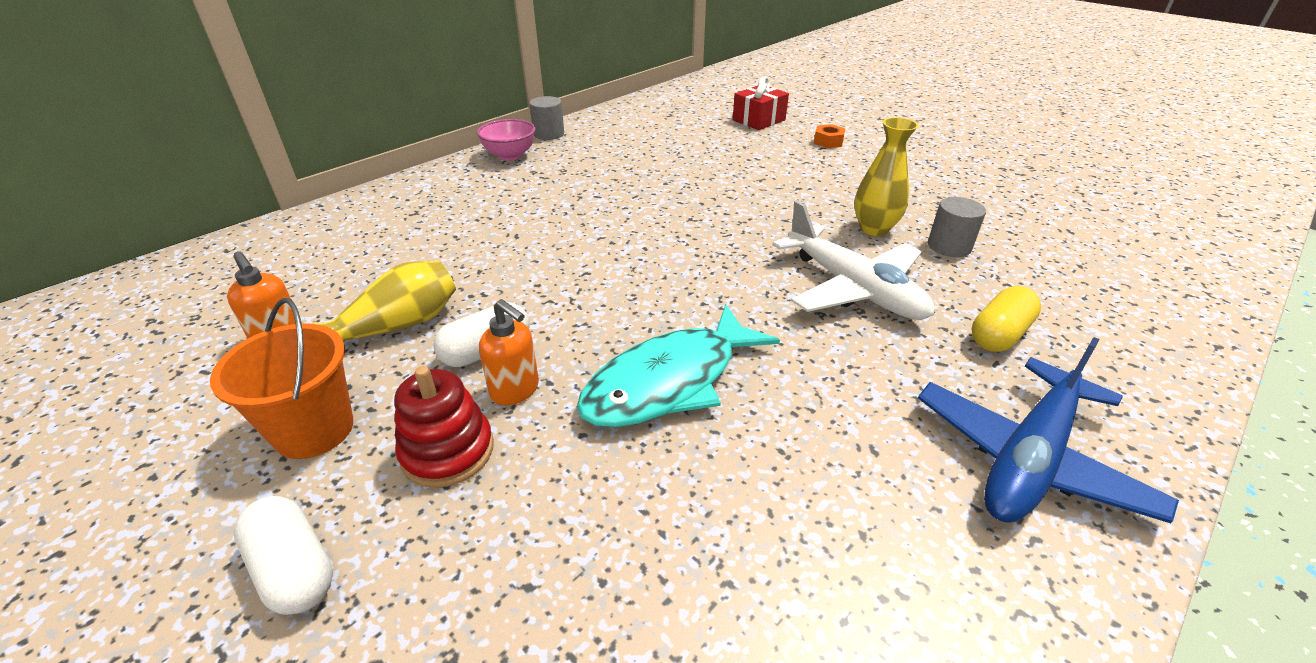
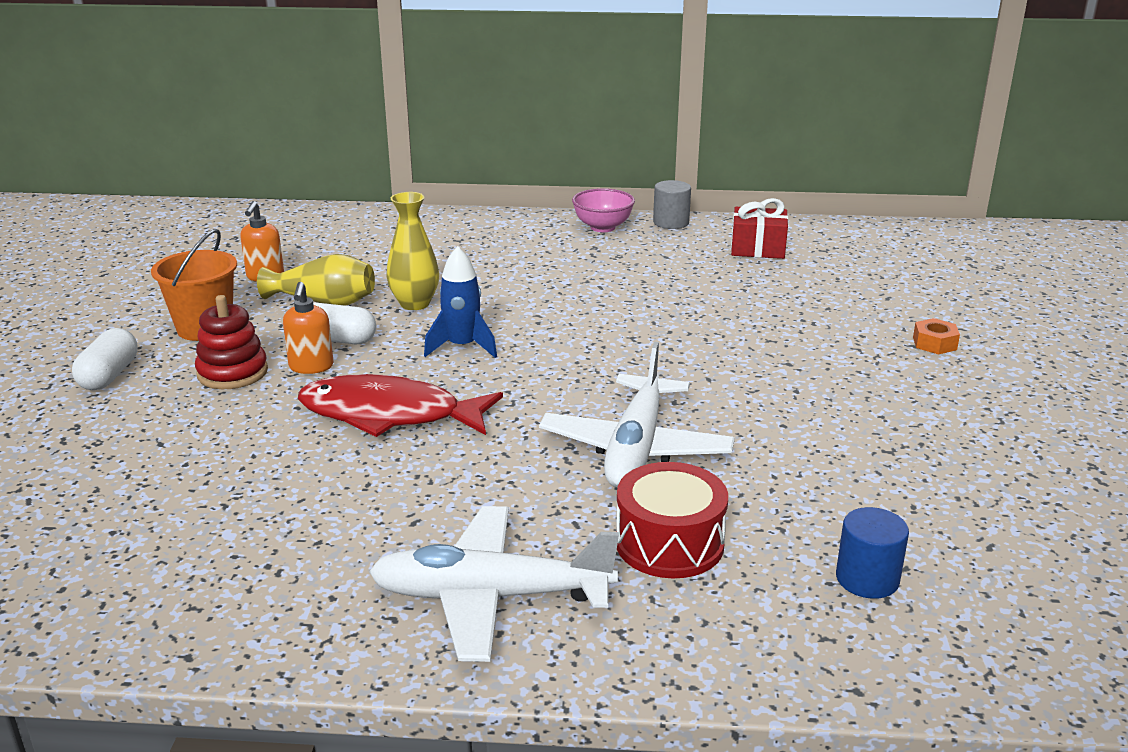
camera: 50 degrees right, 10 degrees down
turquoise fish [577,304,780,427] -> red fish [298,374,503,437]
red gift [733,77,789,130] -> red gift moved to [731,198,788,259]
yellow vase [854,117,918,236] -> yellow vase moved to [386,192,439,310]
blue plane [918,337,1179,523] -> white plane [369,506,619,662]
grey cylinder [928,197,986,257] -> none
yellow capsule [972,286,1041,352] -> red drum [616,462,728,578]
none -> blue rocket [424,246,497,358]
none -> blue cylinder [836,507,909,599]

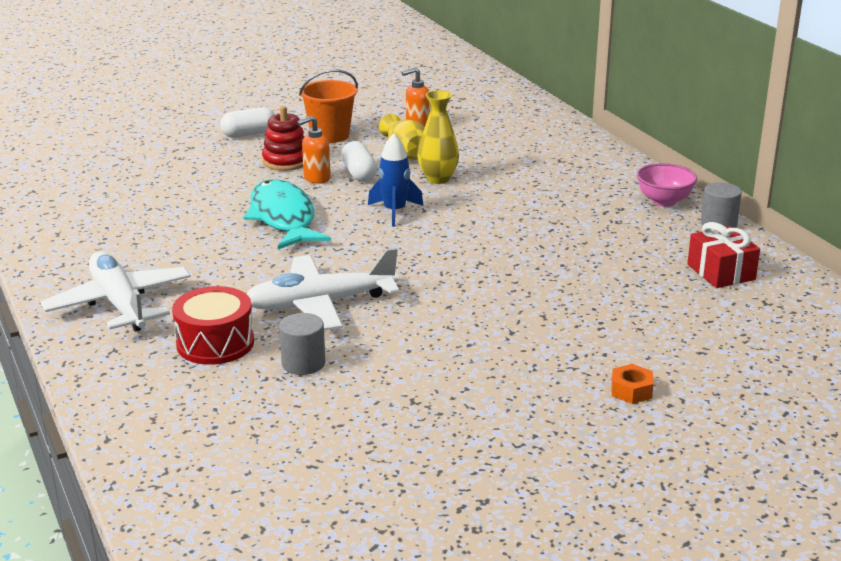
camera: 60 degrees right, 0 degrees up
red fish [298,374,503,437] -> turquoise fish [243,179,331,249]
blue cylinder [836,507,909,599] -> none
none -> grey cylinder [279,313,325,375]

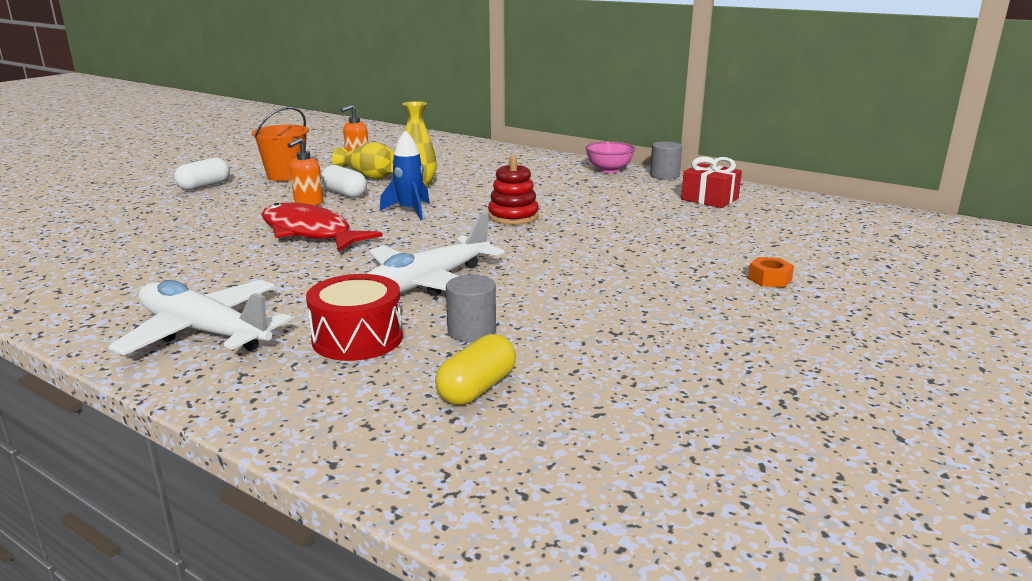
camera: 30 degrees left, 5 degrees down
turquoise fish [243,179,331,249] -> red fish [261,202,383,252]
red stacking toy [262,106,304,171] -> red stacking toy moved to [488,155,539,225]
none -> yellow capsule [435,334,516,405]

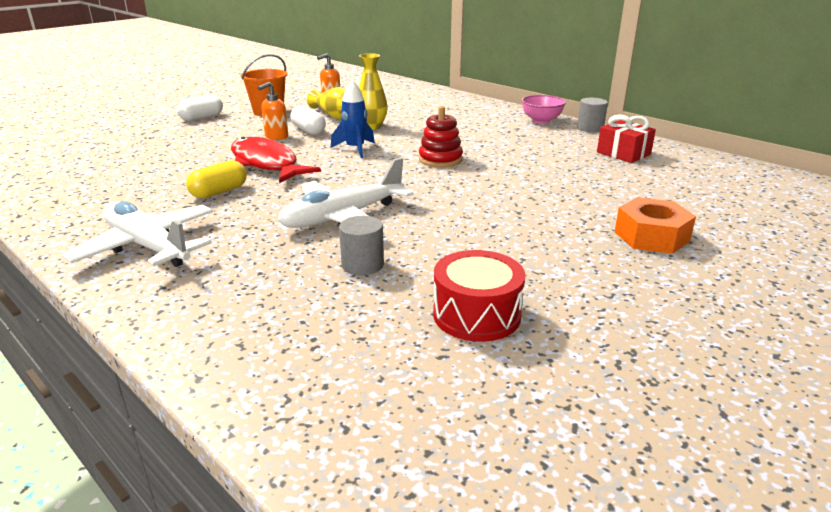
camera: 10 degrees right, 5 degrees up
red drum [306,274,403,361] -> red drum moved to [433,250,525,342]
yellow capsule [435,334,516,405] -> yellow capsule moved to [186,160,247,198]
orange nut [748,257,794,287] -> orange nut [615,197,696,254], size x1.82

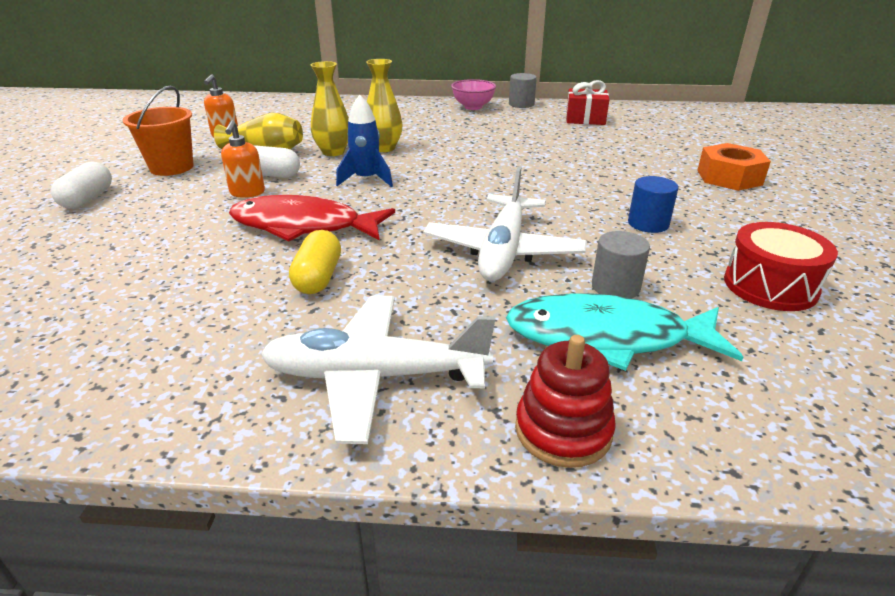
camera: 40 degrees left, 5 degrees up
red stacking toy [419,106,463,167] -> red stacking toy moved to [515,335,616,468]
none -> yellow vase [366,59,403,152]
none -> turquoise fish [506,293,743,371]
none -> blue cylinder [628,176,679,233]

